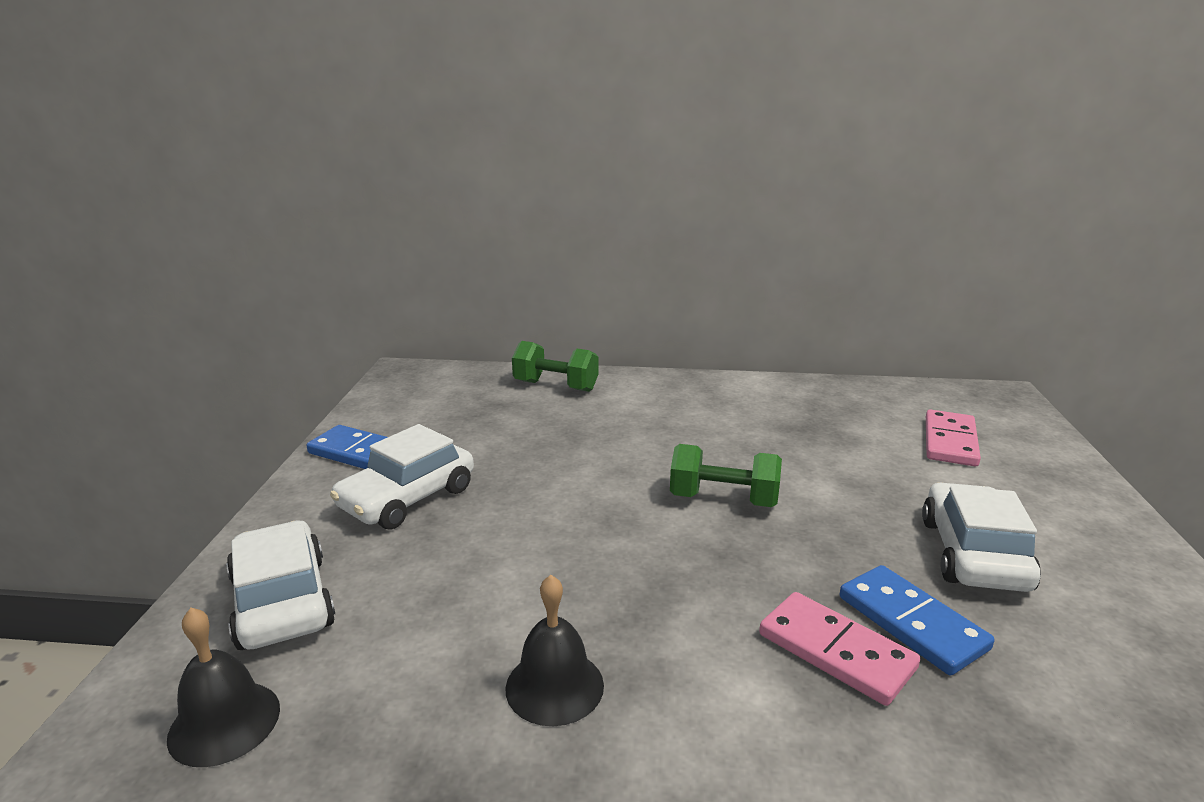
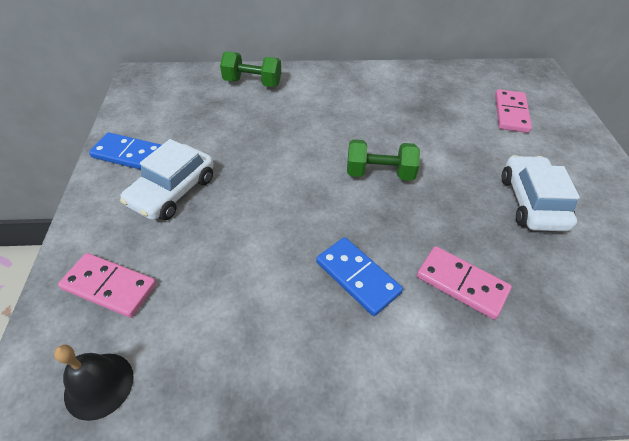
camera: 10 degrees left, 25 degrees up
white car [226,521,335,650] -> pink domino [58,253,157,318]
black bell [506,575,604,726] -> none
blue domino [840,565,994,675] -> blue domino moved to [316,237,403,316]

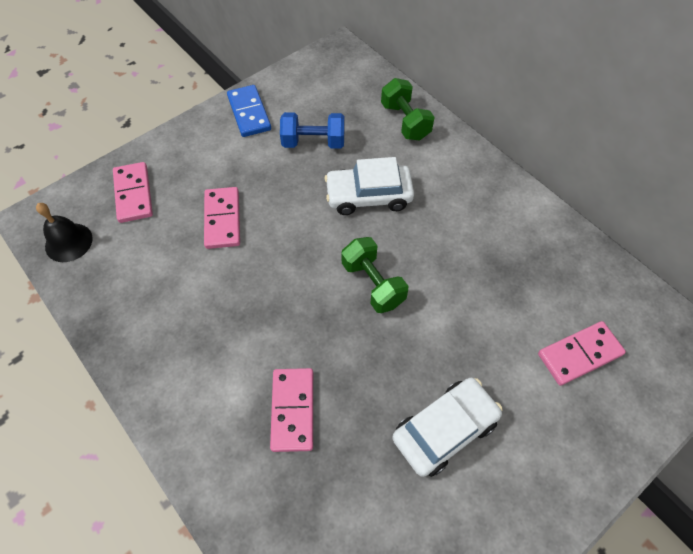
camera: 55 degrees right, 10 degrees up
white car [120,139,214,220] -> white car moved to [324,157,414,215]
blue domino [316,237,403,316] -> none
none -> pink domino [204,187,240,249]
none -> blue dumbbell [280,112,345,149]

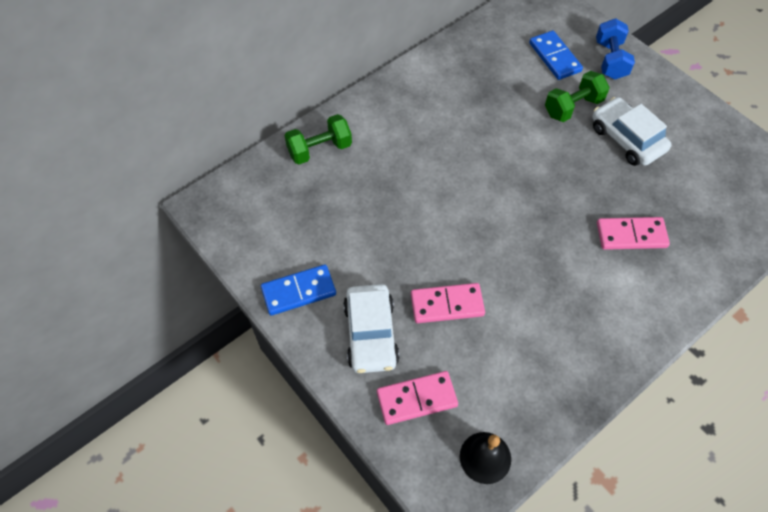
camera: 90 degrees left, 0 degrees up
blue dumbbell [280,112,345,149] -> blue dumbbell moved to [596,18,635,79]
white car [324,157,414,215] -> white car moved to [343,284,399,373]
green dumbbell [342,237,408,313] -> green dumbbell moved to [545,71,610,122]
pink domino [538,321,626,386] -> blue domino [529,31,583,80]

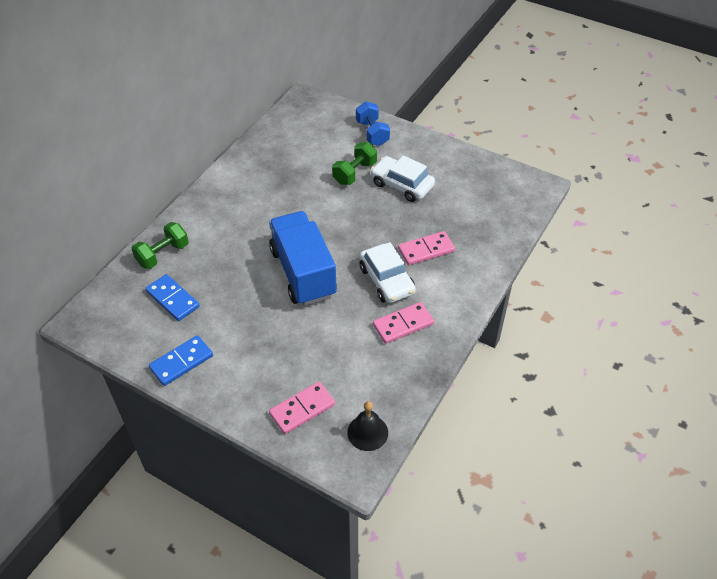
camera: 20 degrees left, 10 degrees down
white car [343,284,399,373] -> white car moved to [359,242,416,303]
pink domino [411,283,485,323] -> pink domino moved to [373,302,434,344]
blue domino [529,31,583,80] -> blue domino moved to [145,274,200,321]
none -> blue truck [269,211,337,306]

